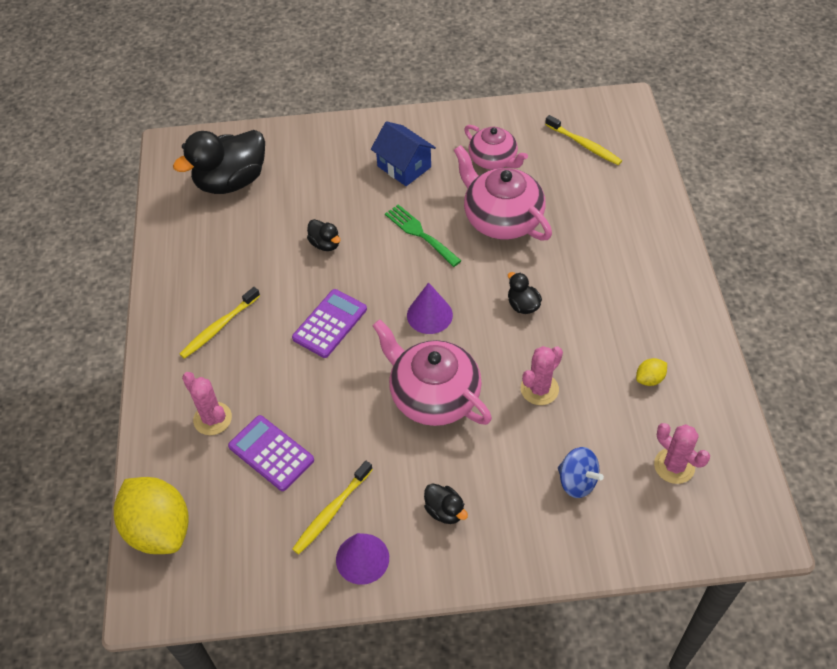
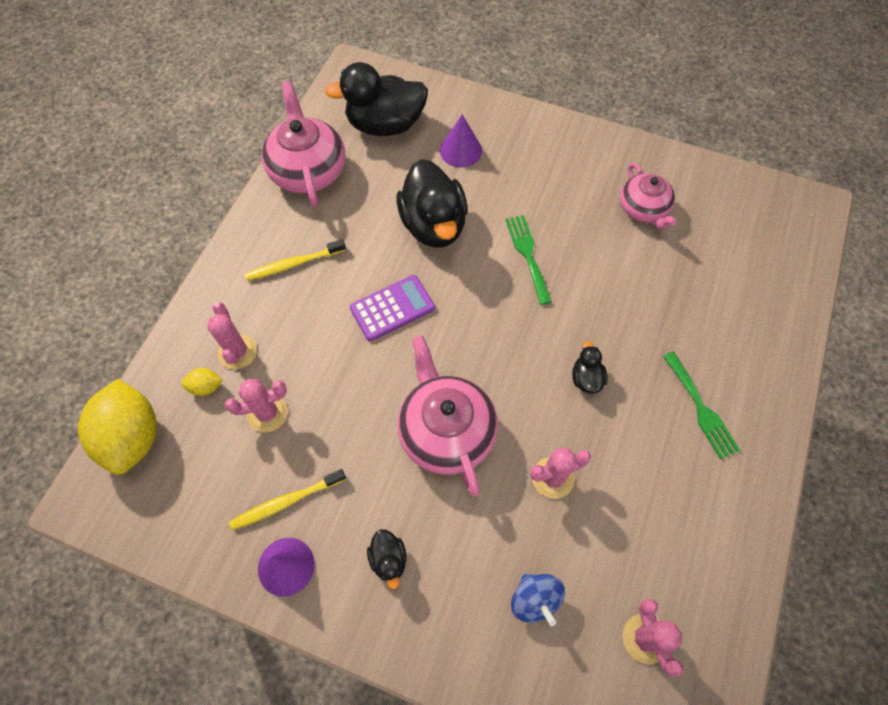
camera: 25 degrees right, 10 degrees up
purple calculator [228,415,314,491] -> pink cactus [225,379,288,432]
black duck [307,219,340,251] -> black duck [396,159,468,248], size x2.22
blue house [371,121,436,186] -> none
purple cone [407,282,453,334] -> purple cone moved to [440,114,482,167]
pink teapot [454,145,552,241] -> pink teapot moved to [262,81,346,207]
yellow toothbrush [545,115,622,165] -> none
yellow lemon [636,358,667,386] -> yellow lemon moved to [182,368,223,396]
none -> green fork [663,351,740,459]

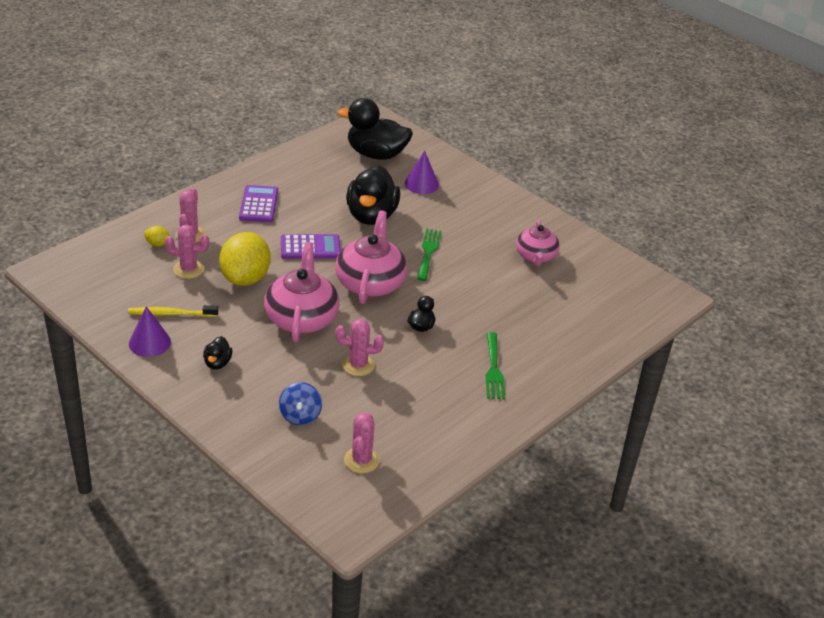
camera: 20 degrees right, 25 degrees down
yellow lemon [78,379,157,475] -> yellow lemon moved to [219,232,271,286]
yellow toothbrush [245,239,346,281] -> purple calculator [239,185,278,222]
pink teapot [262,81,346,207] -> pink teapot moved to [335,210,407,304]

